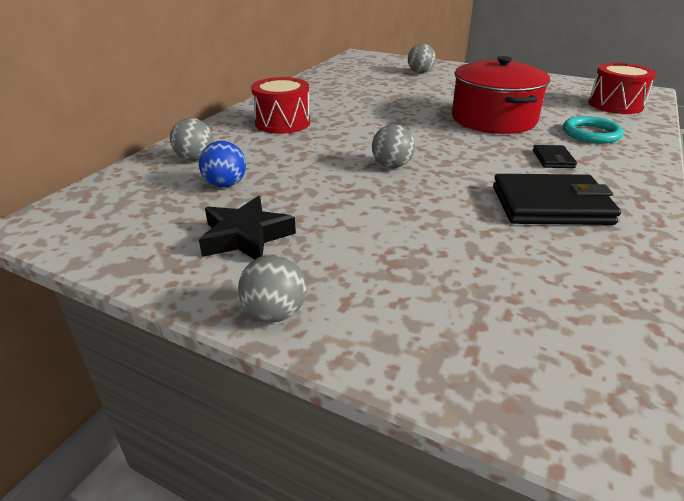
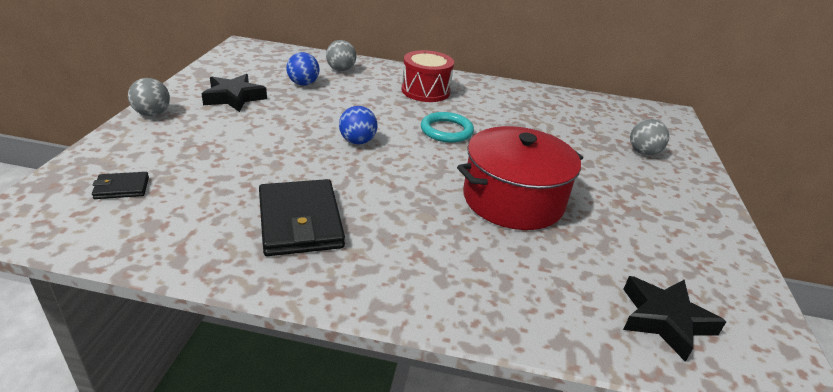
camera: 70 degrees right, 0 degrees up
grey ball [372,124,415,168] -> blue ball [339,106,377,144]
black wallet [533,145,577,168] -> black wallet moved to [92,172,149,199]
turquoise ring [563,116,624,144] -> turquoise ring moved to [421,112,474,143]
red drum [588,63,656,114] -> black star [623,276,726,362]

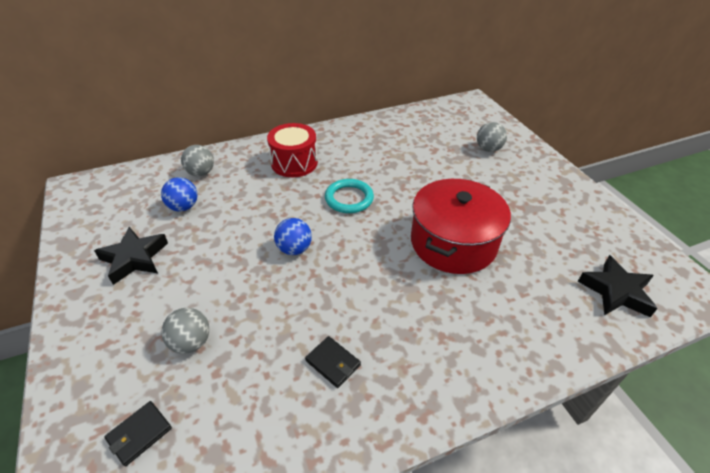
camera: 30 degrees left, 10 degrees up
grey ball [128,78,170,116] -> grey ball moved to [161,308,210,354]
black wallet [259,179,345,256] -> black wallet [305,336,361,388], size x0.48

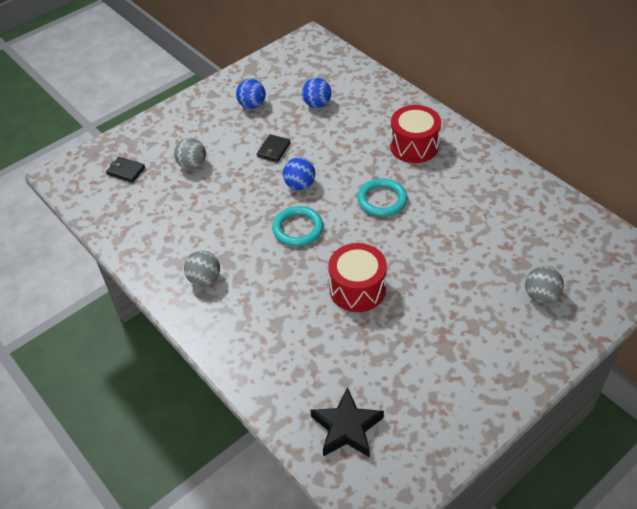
camera: 75 degrees right, 5 degrees up
black star [94,227,168,285] -> blue ball [236,79,266,109]
grey ball [181,145,214,176] -> grey ball moved to [184,250,220,287]
black wallet [305,336,361,388] -> black wallet moved to [257,134,291,162]
red pot [411,179,511,274] -> red drum [328,243,387,312]
none -> turquoise ring [272,206,323,246]

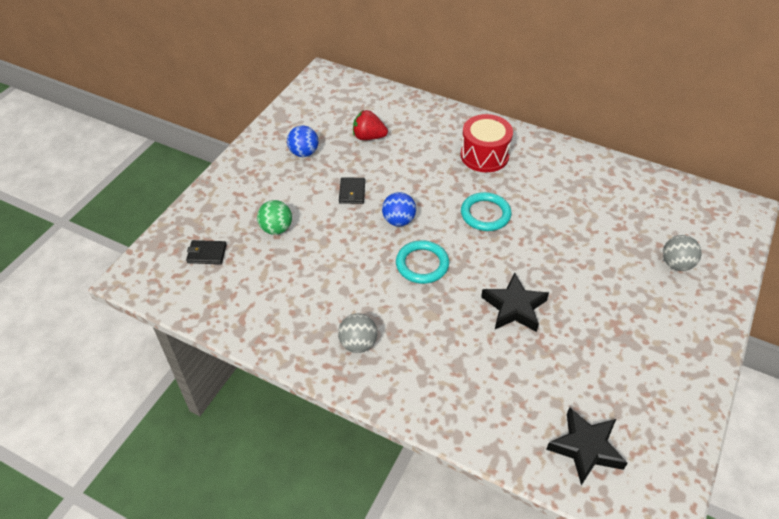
camera: 25 degrees left, 0 degrees up
grey ball [174,138,206,170] -> green ball [257,200,292,235]
blue ball [302,78,331,108] -> red strawberry [353,110,388,140]
red drum [328,243,387,312] -> black star [481,273,549,332]

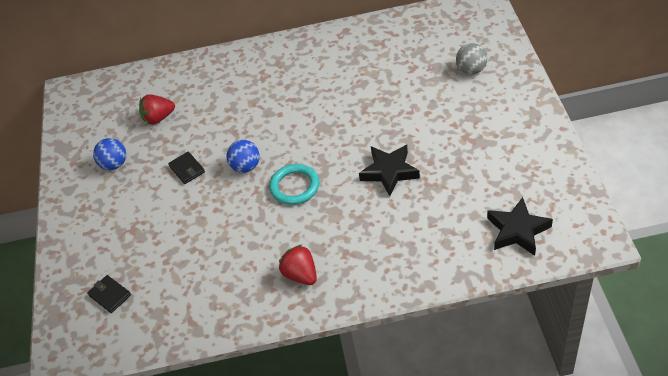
camera: 30 degrees left, 0 degrees up
black wallet [186,240,227,264] -> black wallet turned 75 degrees clockwise [87,275,131,313]
green ball [257,200,292,235] -> none
grey ball [338,313,378,353] -> red strawberry [279,245,317,285]
red drum [460,114,513,172] -> none
turquoise ring [461,192,511,231] -> none

